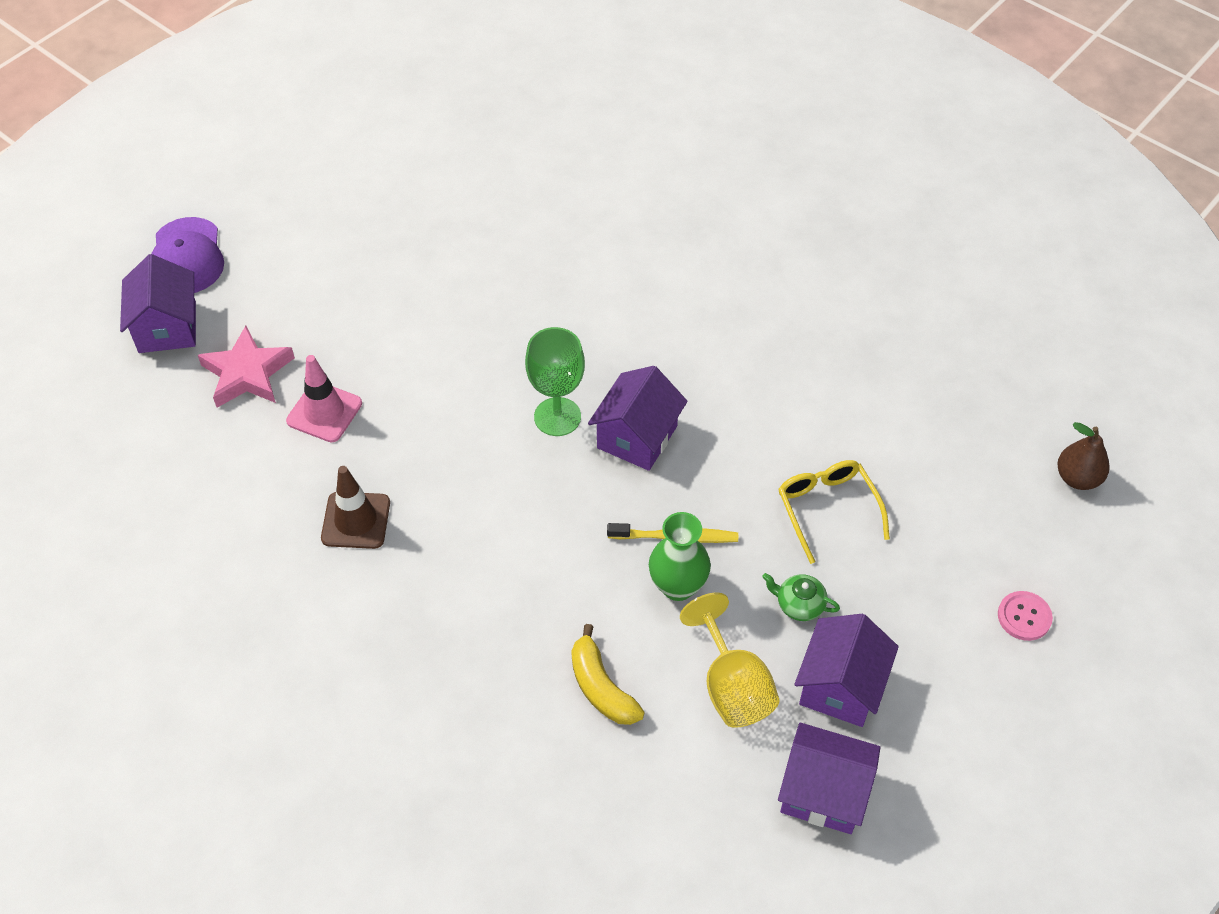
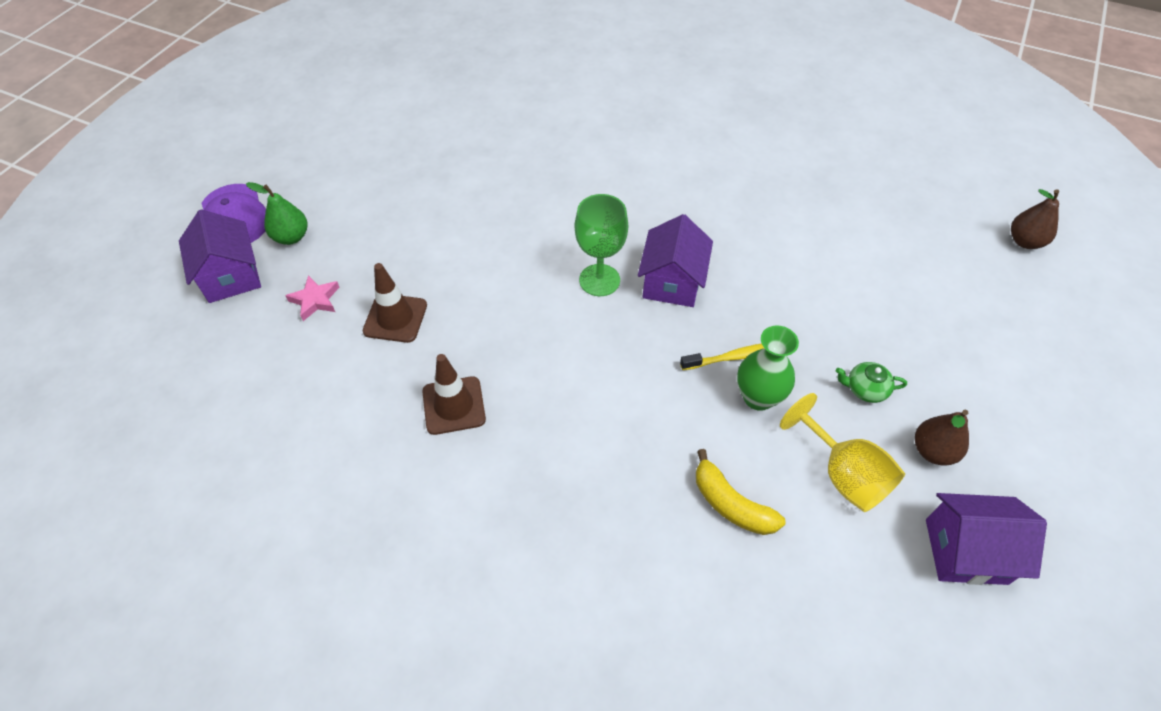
camera: 15 degrees left, 0 degrees up
pink star [198,326,295,408] -> pink star [285,275,340,321], size x0.61
pink traffic cone [286,355,362,442] -> brown traffic cone [363,263,427,343]
yellow glasses [778,460,890,564] -> none
purple house [794,614,899,727] -> brown pear [915,410,969,466]
pink button [998,591,1053,641] -> none
none -> green pear [246,182,307,245]

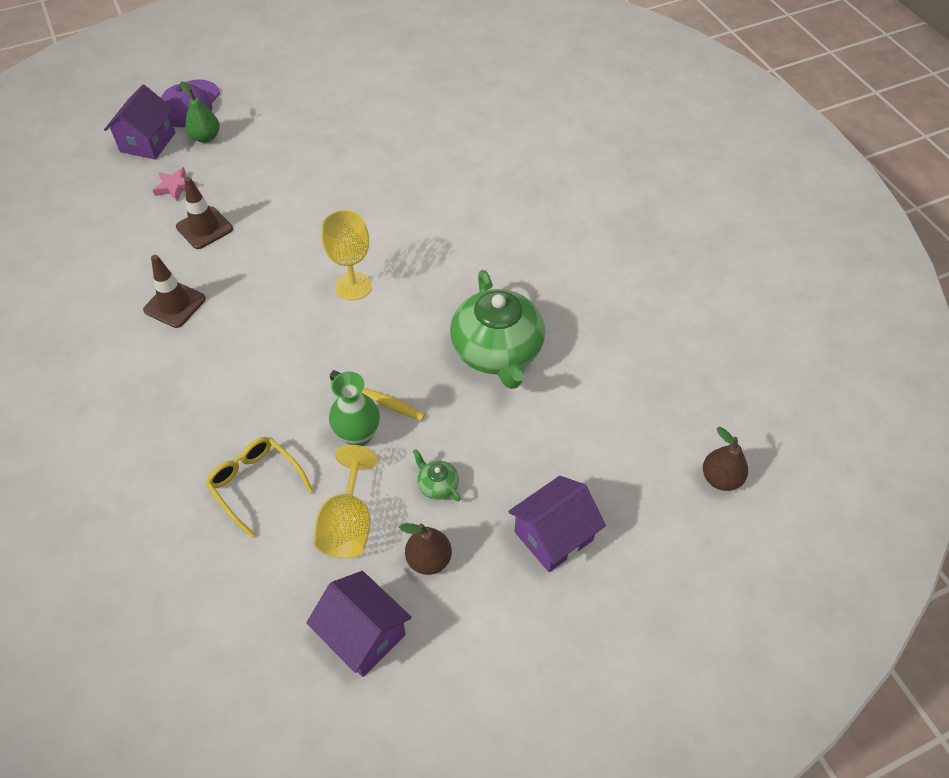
camera: 40 degrees right, 0 degrees up
green goblet [575,194,628,296] -> yellow goblet [321,210,372,300]
purple house [638,214,713,307] -> purple house moved to [508,476,606,572]
yellow banana [696,449,785,535] -> yellow glasses [206,437,313,538]
none -> green teapot [450,270,545,389]

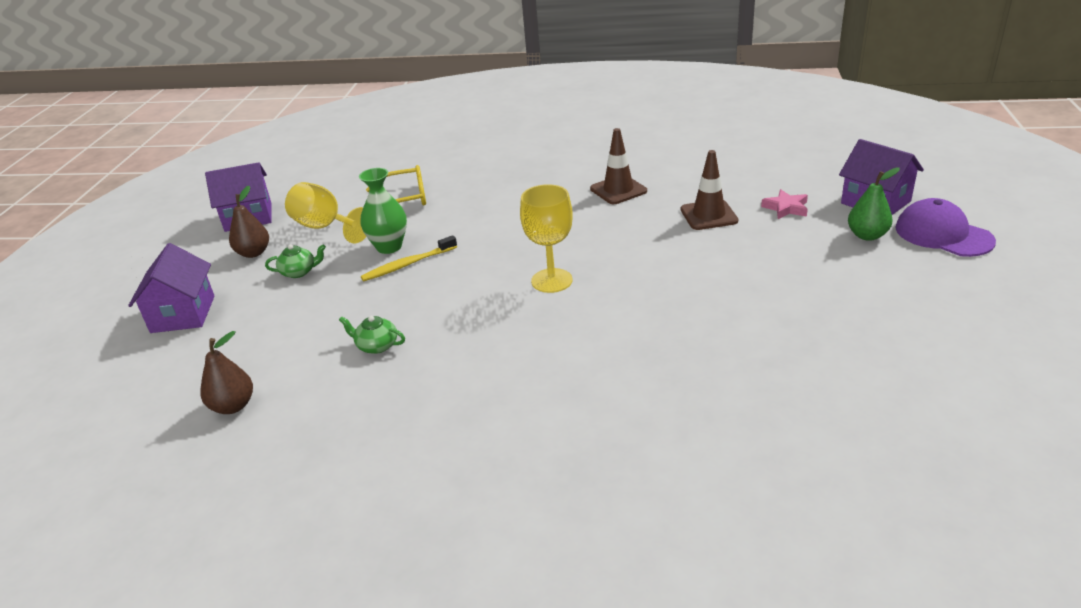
camera: 125 degrees right, 20 degrees down
green teapot [450,270,545,389] -> green teapot [339,316,405,354], size x0.40
brown pear [703,427,748,491] -> brown pear moved to [200,331,253,414]

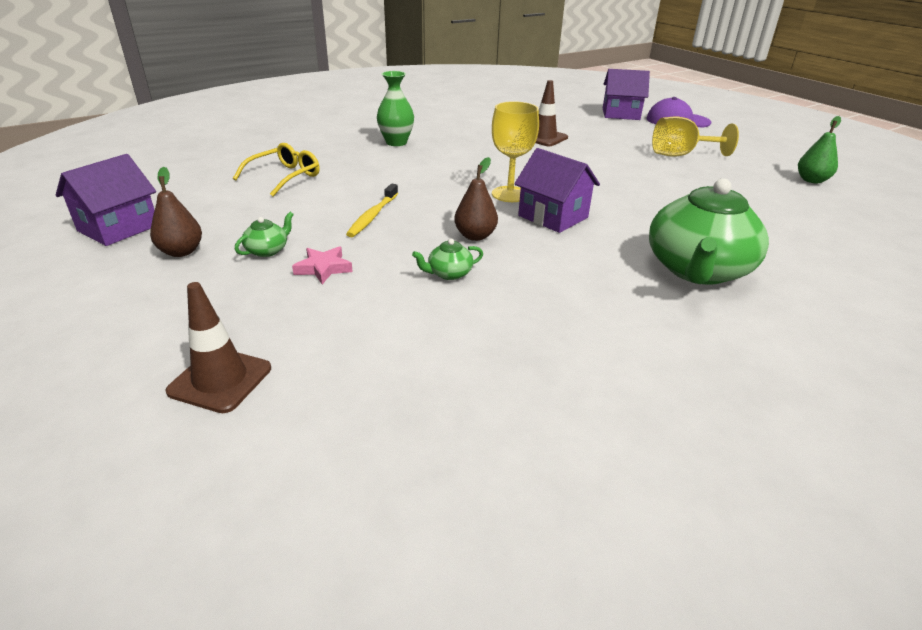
camera: 45 degrees left, 0 degrees up
purple house [128,243,215,333] -> purple house moved to [514,148,600,233]
brown pear [200,331,253,414] -> brown pear moved to [454,157,498,241]
yellow goblet [285,182,366,243] -> yellow goblet moved to [652,116,739,157]
green vase [359,168,407,254] -> green vase moved to [377,71,414,146]
brown traffic cone [590,128,647,204] -> brown traffic cone moved to [165,282,271,413]
pink star [761,189,808,219] -> pink star moved to [292,246,353,284]
green pear [848,168,900,241] -> green pear moved to [798,116,841,183]
none -> green teapot [649,179,769,285]

